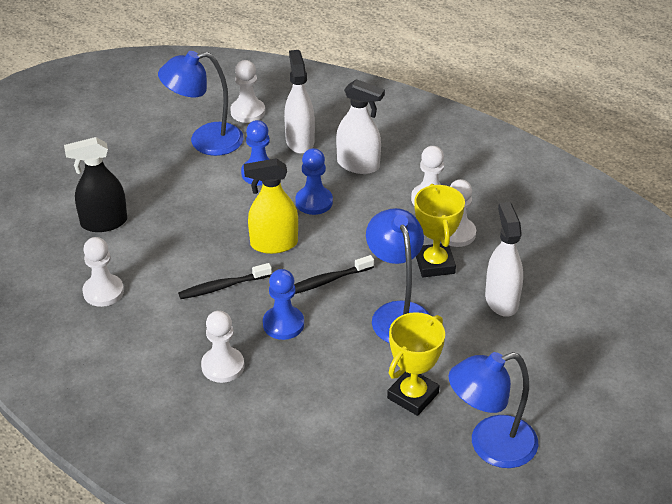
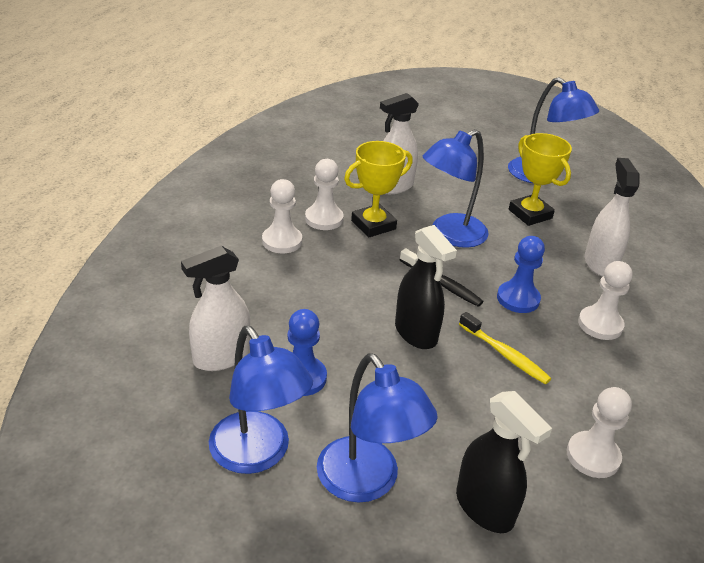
camera: 115 degrees left, 5 degrees down
black toothbrush [178,263,272,299] -> yellow toothbrush [459,312,551,384]
white pawn [230,60,265,123] -> none
yellow spray bottle [244,158,298,254] -> black spray bottle [395,225,457,349]
blue pawn [295,148,333,215] -> none
white spray bottle [336,79,385,174] -> white spray bottle moved to [585,158,640,277]
yellow trophy [387,312,445,416] -> yellow trophy turned 45 degrees clockwise [509,133,572,226]
none -> blue lamp [317,353,438,503]

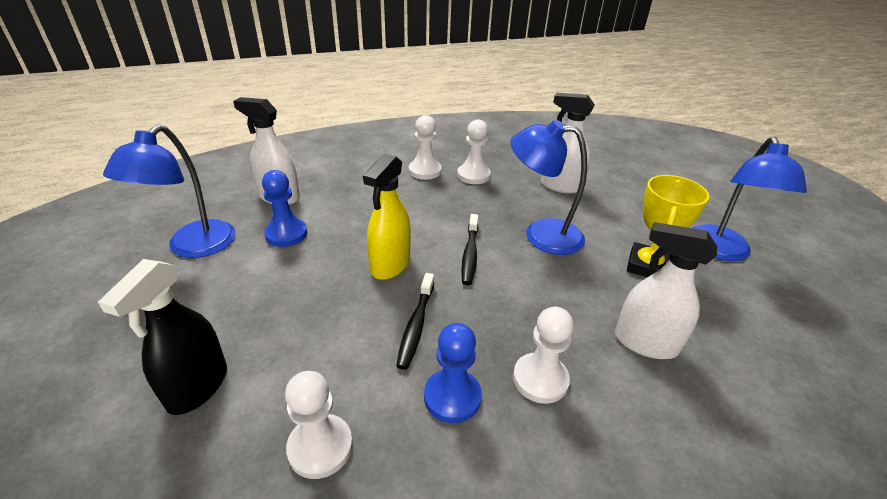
camera: 55 degrees right, 0 degrees up
blue lamp [317,353,438,503] -> none
yellow trophy [344,141,413,237] -> none
black spray bottle [395,225,457,349] -> yellow spray bottle [363,154,411,280]
yellow toothbrush [459,312,551,384] -> black toothbrush [396,273,434,370]
blue pawn [497,236,545,313] -> blue pawn moved to [424,323,482,423]
white spray bottle [585,158,640,277] -> white spray bottle turned 120 degrees counterclockwise [615,222,717,359]

